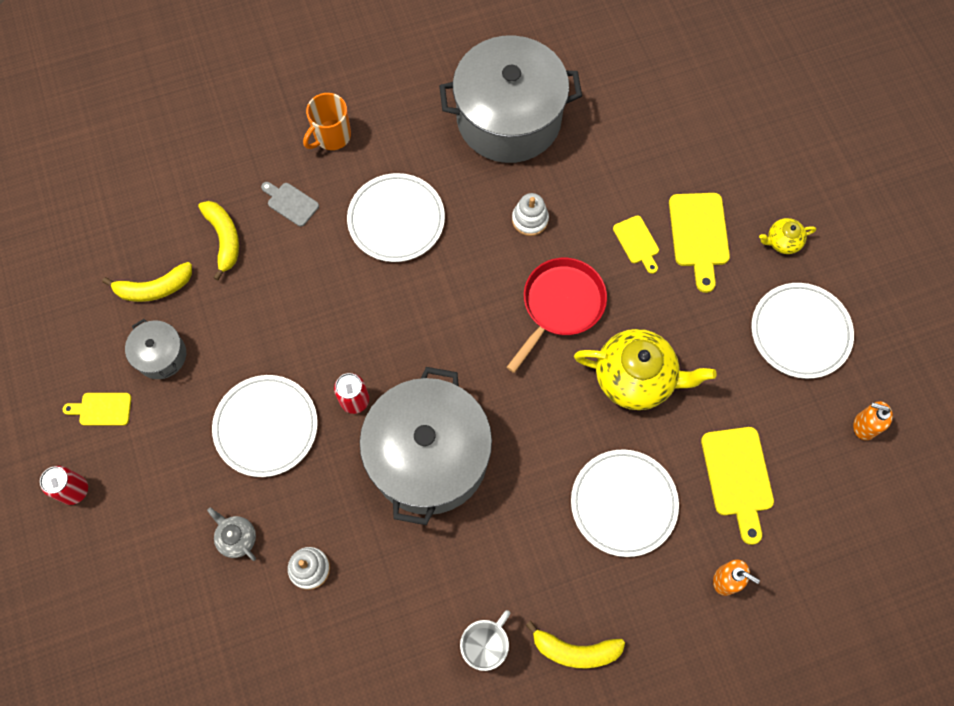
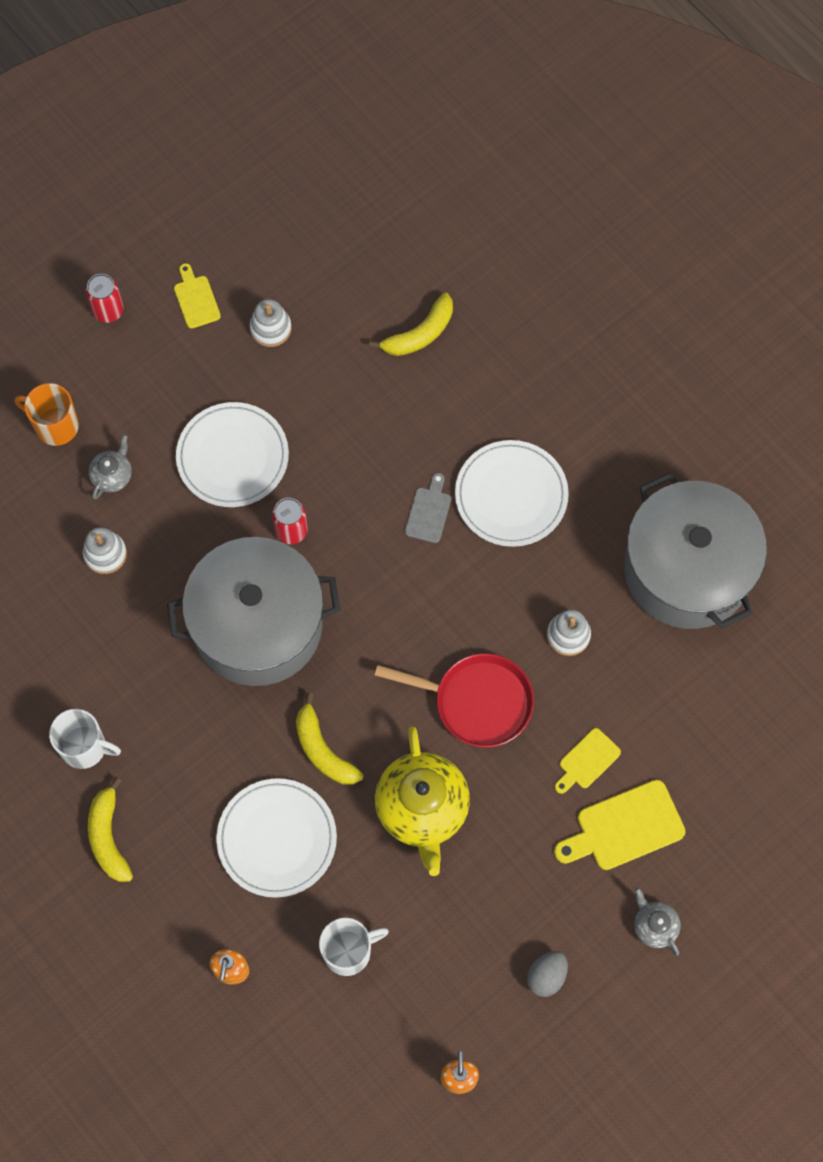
camera: 70 degrees right, 0 degrees up
yellow banana [102,262,192,302] -> yellow banana moved to [296,693,364,785]
grey pot [125,319,186,379] -> white stacking toy [250,299,291,347]
grey cutting board [261,182,319,227] -> grey cutting board moved to [405,473,451,543]
orange mug [303,93,351,150] -> orange mug moved to [15,383,79,446]
yellow cutting board [701,427,774,545] -> white mug [319,918,389,976]
white plate [751,283,854,379] -> grey egg [527,951,568,997]
yellow teapot [759,218,816,254] -> grey teapot [634,888,681,956]

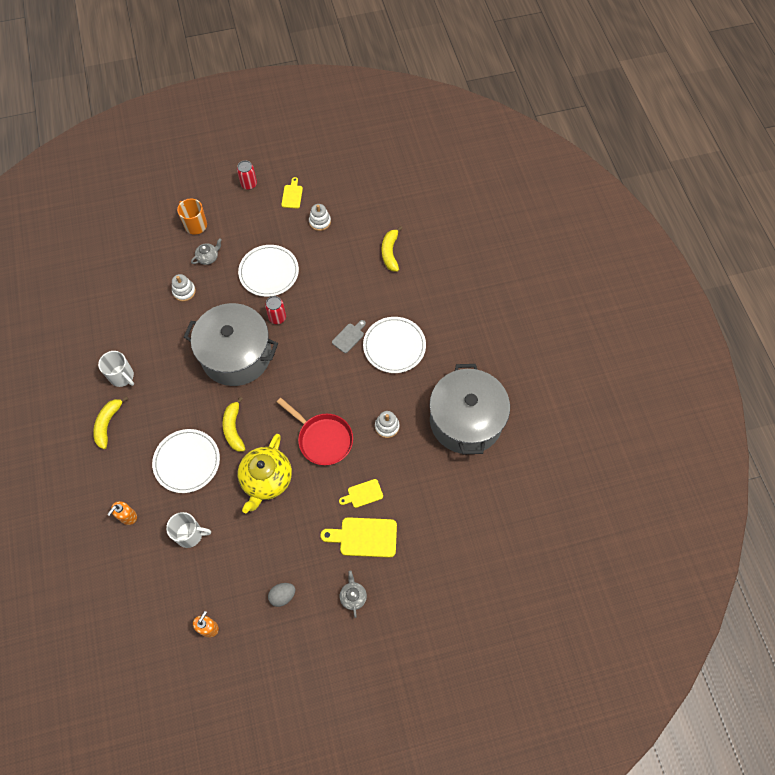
camera: 25 degrees right, 5 degrees down
yellow banana [369,293,453,356] -> yellow banana turned 105 degrees clockwise [382,226,403,272]

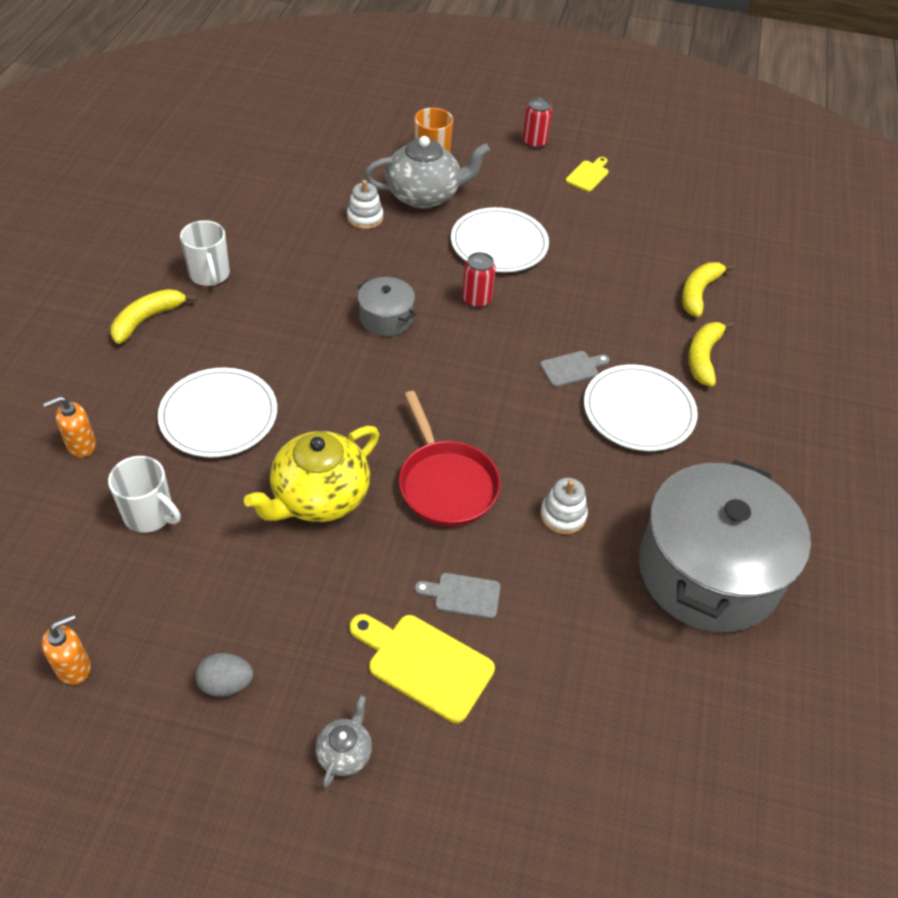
camera: 25 degrees right, 15 degrees down
grey pot [184,303,278,386] -> grey pot [358,277,416,336], size x0.45
grey teapot [191,239,222,265] -> grey teapot [364,136,490,209], size x2.09
yellow banana [222,397,245,452] -> yellow banana moved to [688,321,734,387]
white stacking toy [309,204,331,231] -> none
yellow cutting board [339,479,383,508] -> grey cutting board [415,573,500,619]

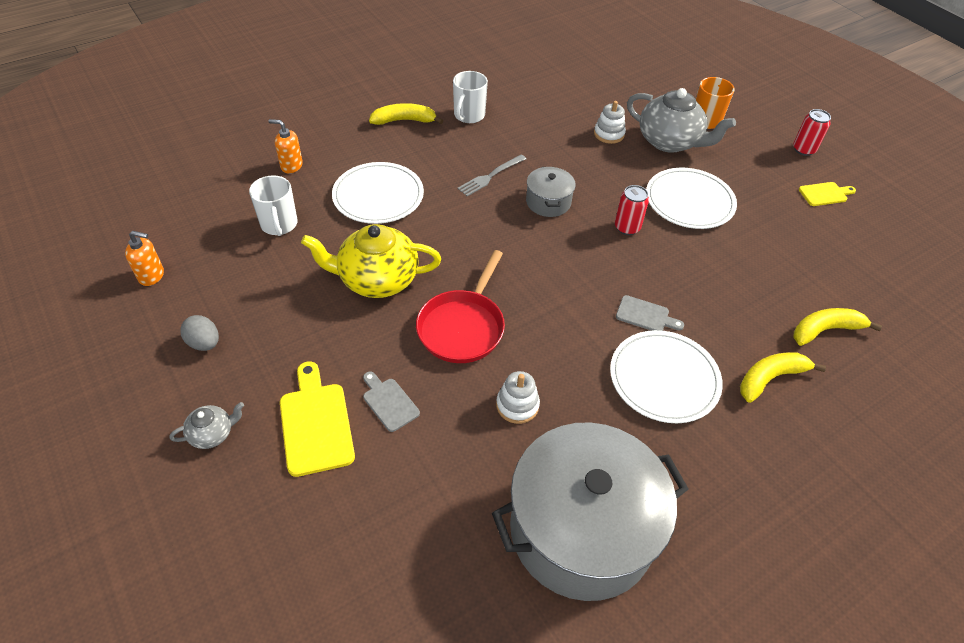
camera: 45 degrees right, 0 degrees up
none -> grey fork [457,154,526,196]

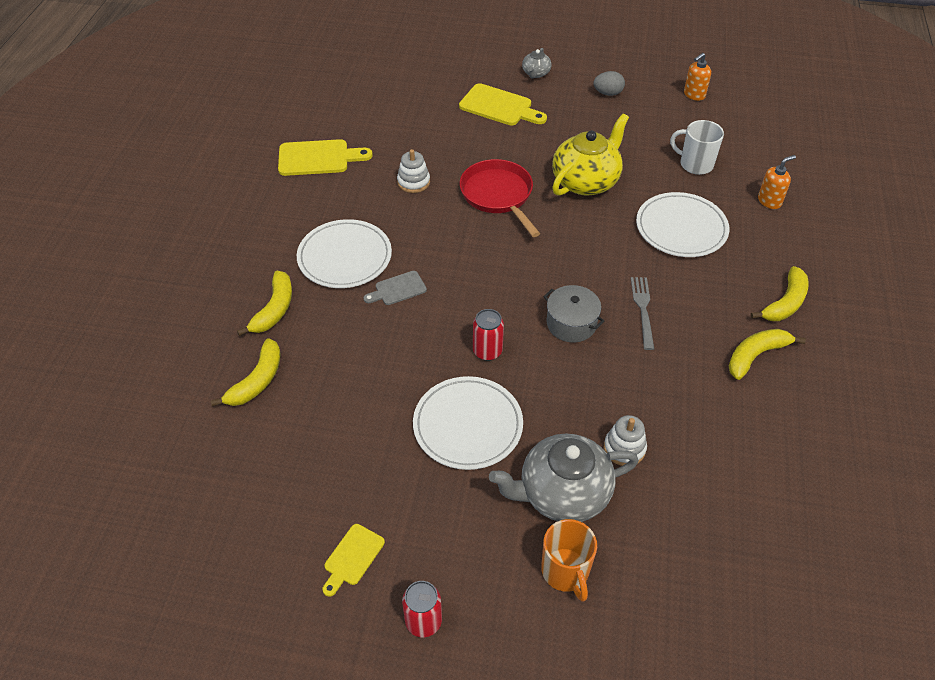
camera: 135 degrees right, 0 degrees up
grey cutting board [363,372,420,432] -> none
white mug [453,71,488,123] -> yellow banana [729,329,806,380]
grey pot [492,422,689,601] -> yellow cutting board [278,139,373,176]

